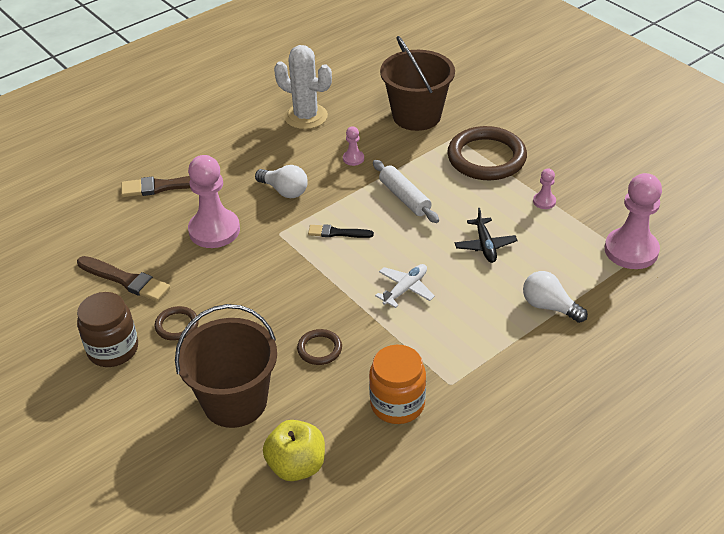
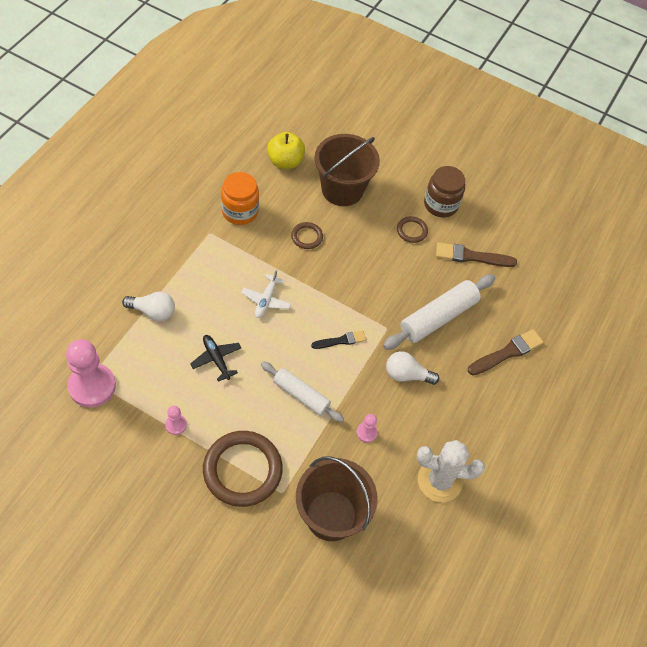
camera: 150 degrees right, 15 degrees up
pink pawn [188,155,240,248] -> white rolling pin [383,274,496,350]

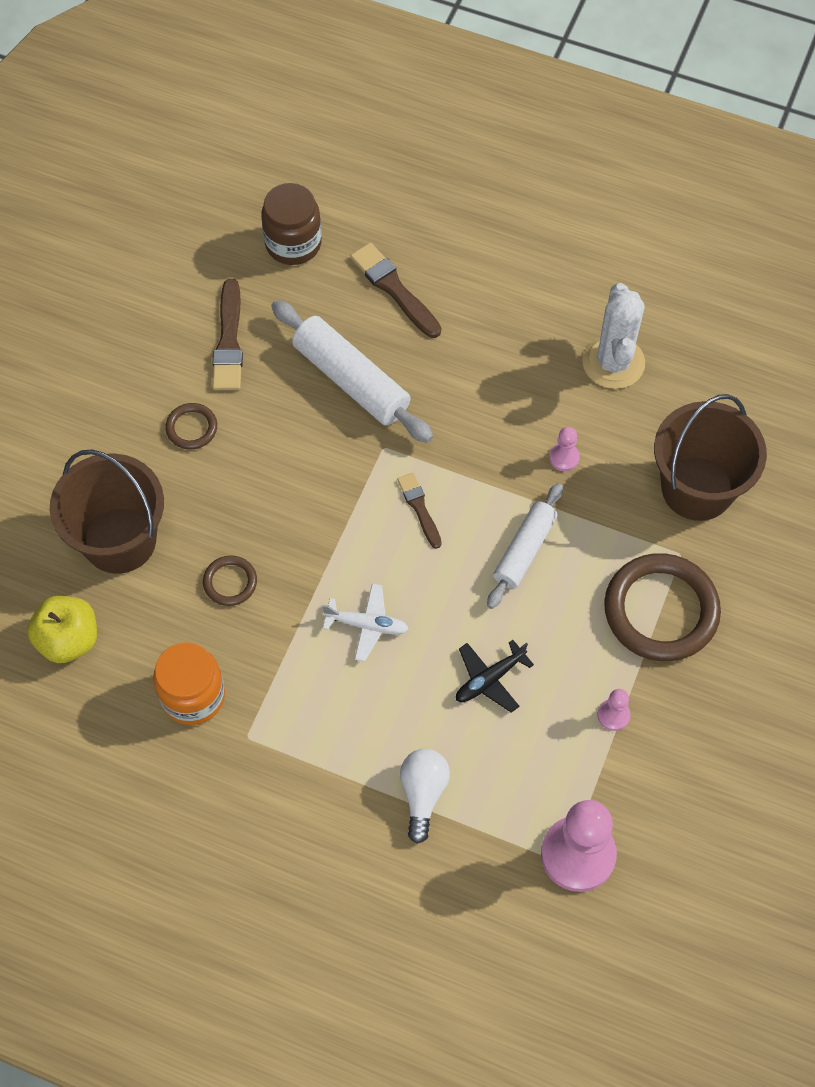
camera: 90 degrees left, 5 degrees up
black brush [311,330,366,349] -> brown brush [397,473,442,549]
white light bulb [386,351,439,385] -> none
brown jar [424,166,465,217] -> brown jar moved to [261,183,322,265]

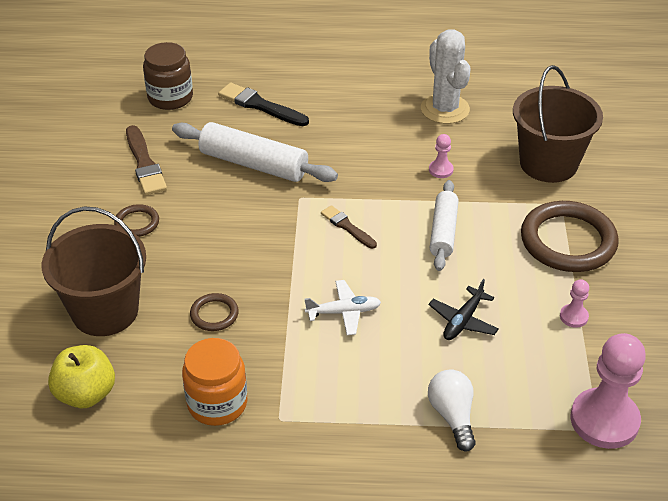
camera: 20 degrees left, 20 degrees down
brown brush [350,242,441,338] -> black brush [218,83,309,126]

